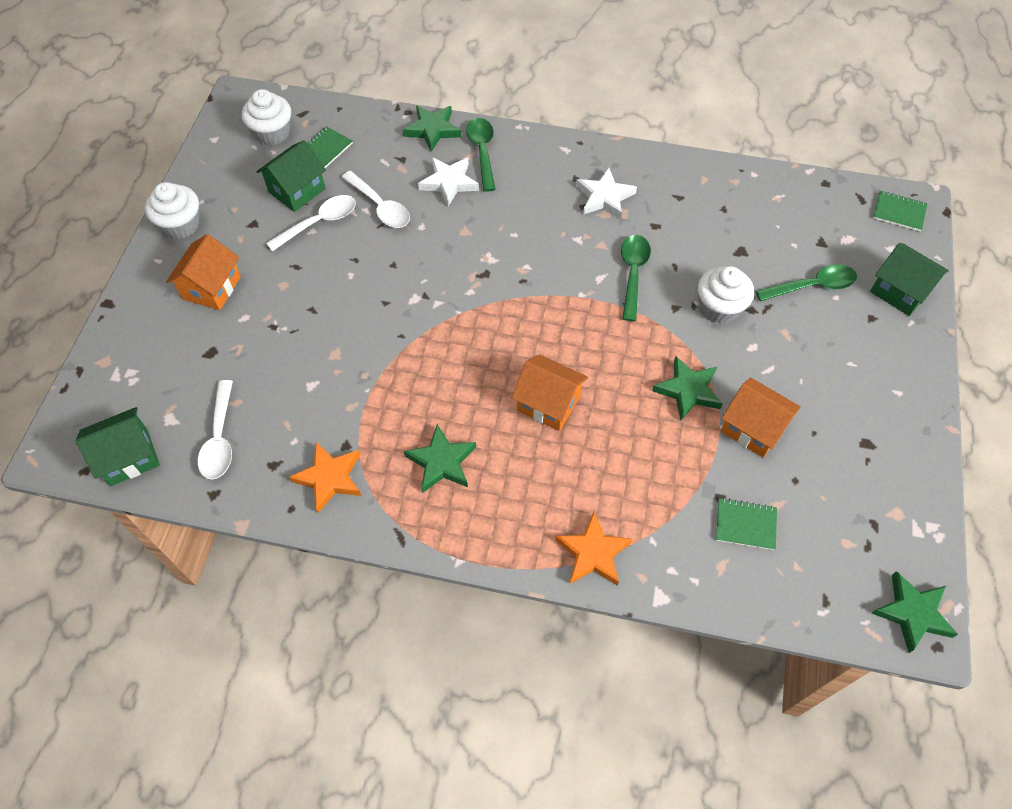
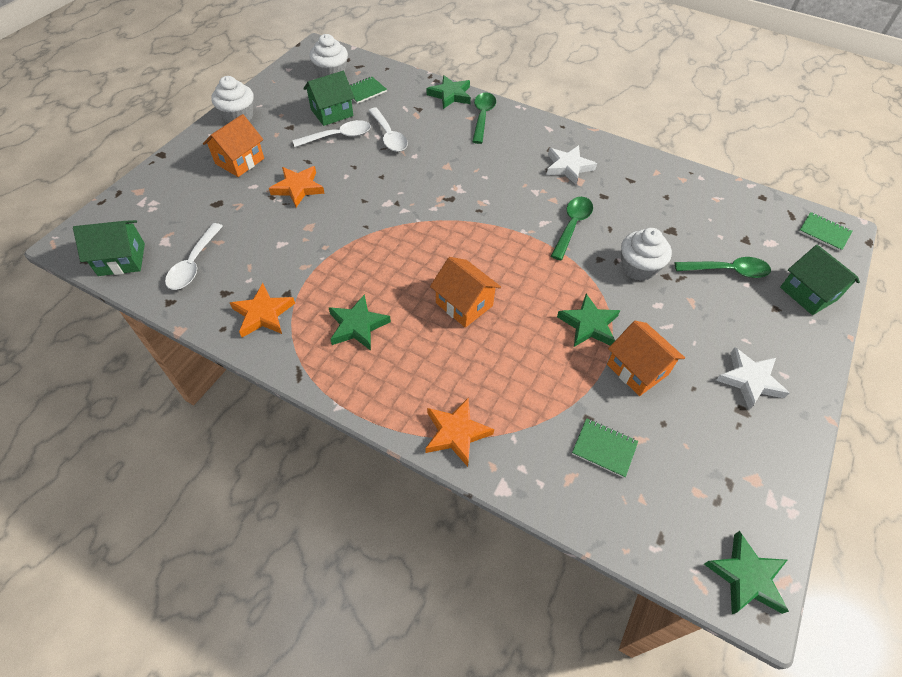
camera: 15 degrees right, 5 degrees down
white star [418,157,479,206] -> white star moved to [716,347,789,409]
none -> orange star [269,166,325,207]

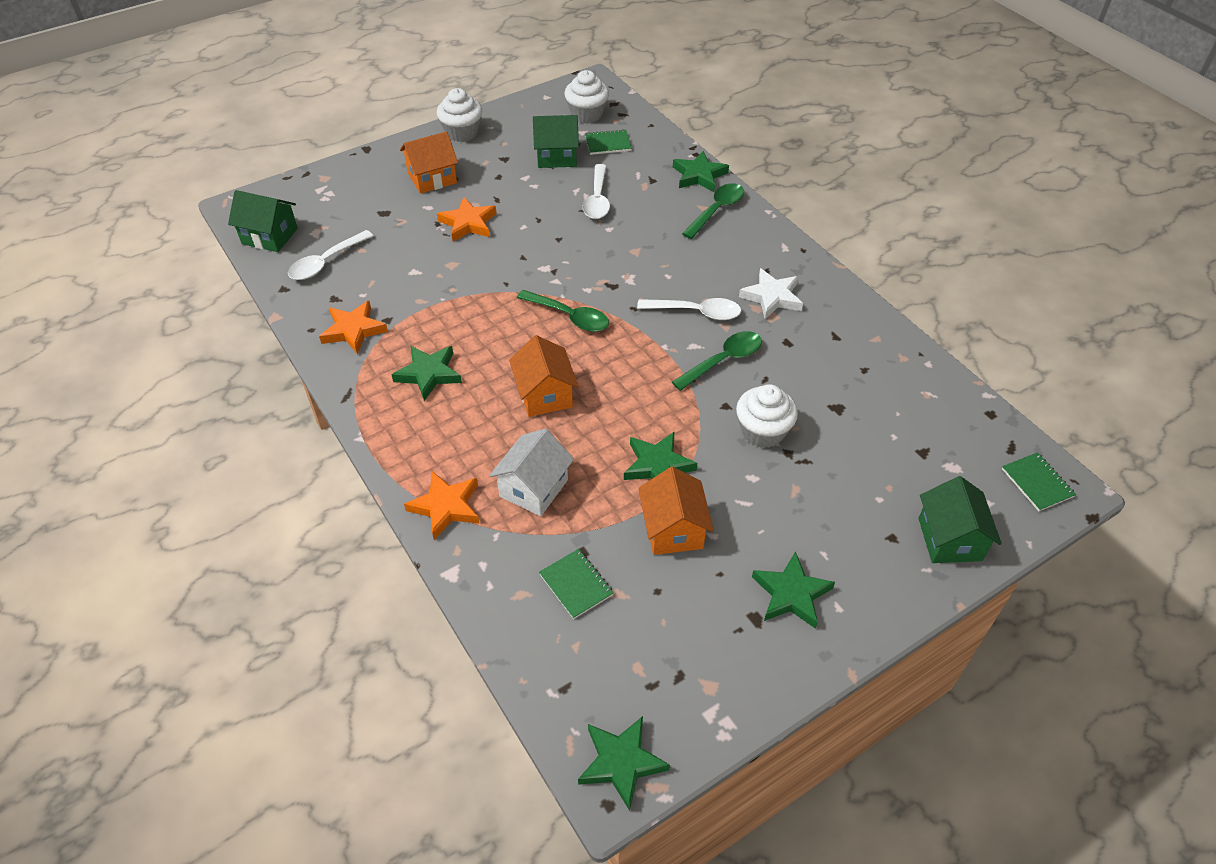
camera: 30 degrees right, 5 degrees down
white spoon [292,120,371,147] -> white spoon moved to [637,298,741,320]
green spoon [675,257,771,278] -> green spoon moved to [517,290,609,332]
white star [716,347,789,409] -> green star [752,551,835,629]
none -> white house [489,429,574,516]

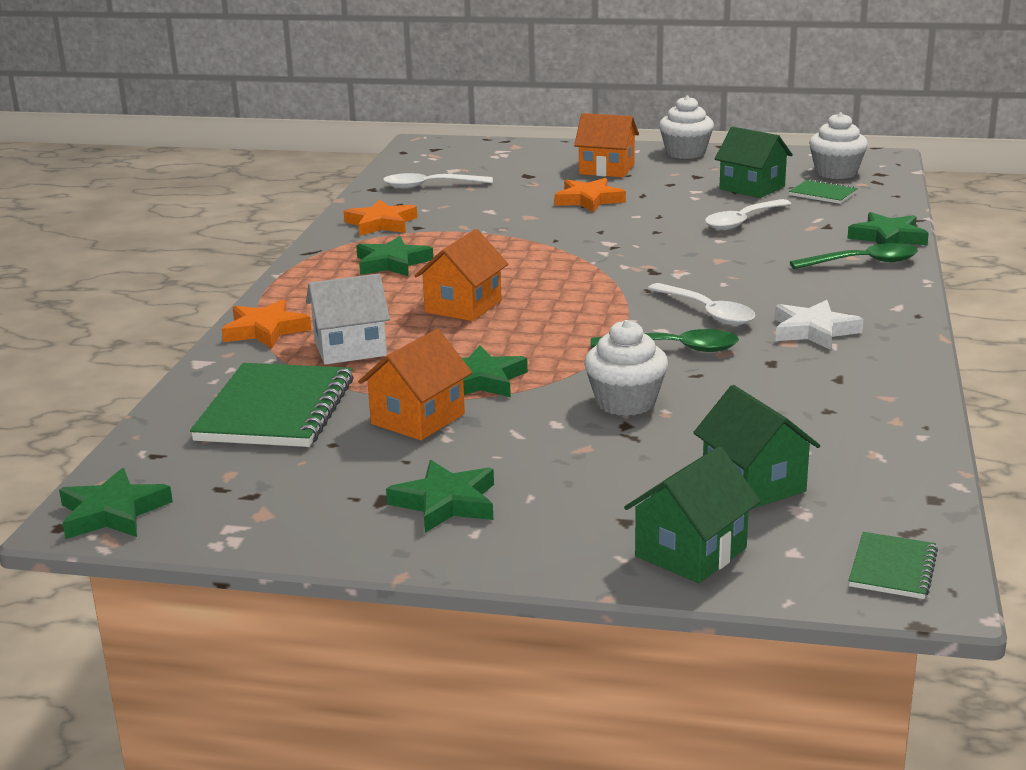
camera: 45 degrees right, 25 degrees down
green house [228,190,298,252] -> green house moved to [693,385,820,509]
green spoon [517,290,609,332] -> none
green notebook [539,549,614,619] -> green notebook [190,363,354,447], size x2.02

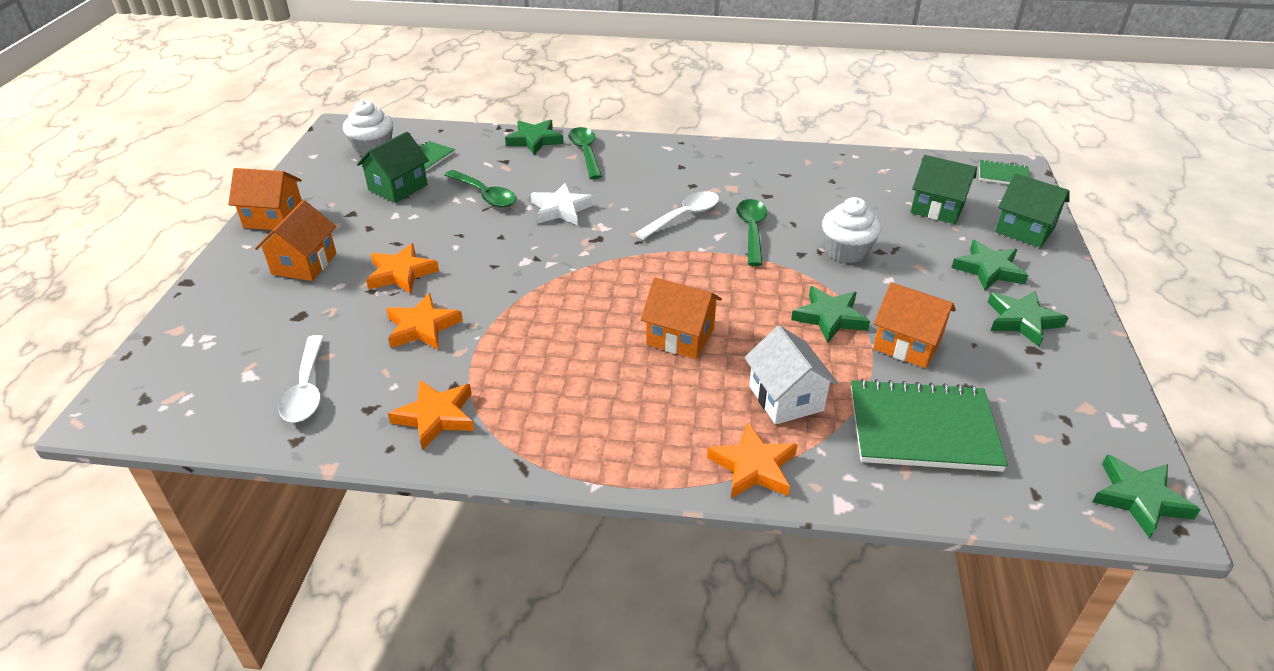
camera: 95 degrees left, 15 degrees up
green star [356,236,433,277] -> green star moved to [951,240,1028,290]
white cupcake [659,95,714,159] -> orange house [228,168,302,230]
green house [693,385,820,509] -> green house turned 60 degrees clockwise [911,155,977,224]
white spoon [705,199,791,230] -> green spoon [444,170,517,207]
white star [775,300,863,350] -> white star moved to [531,183,595,225]
none -> orange star [386,293,463,349]

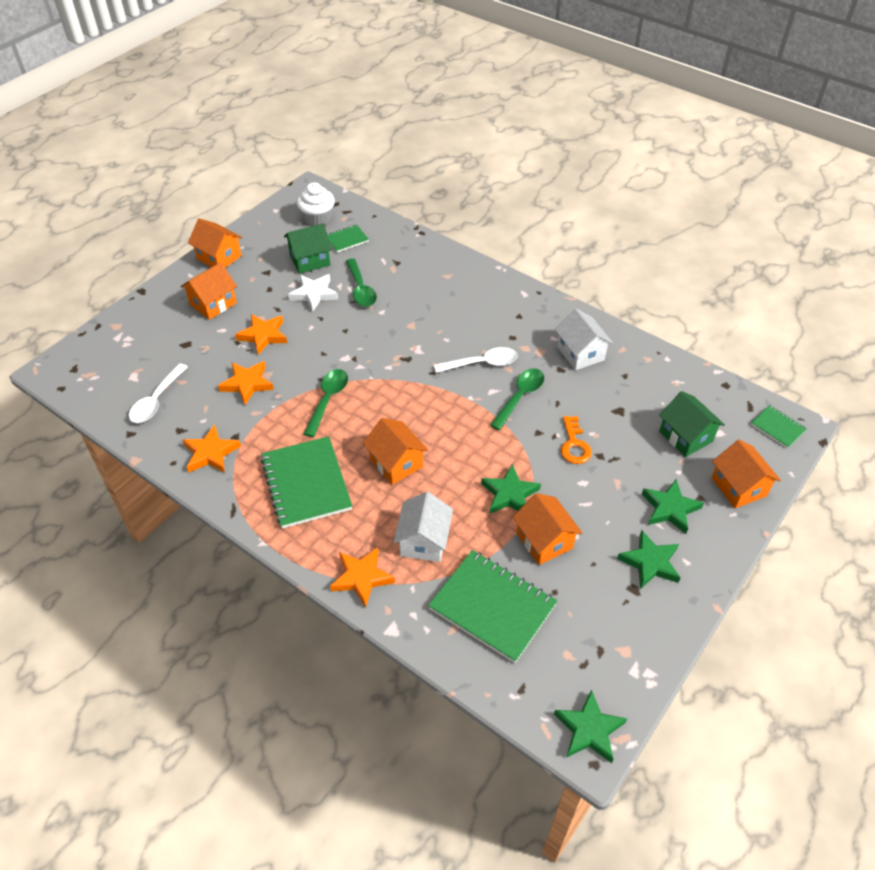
camera: 30 degrees right, 10 degrees up
green star [505,120,564,155] -> none
white star [531,183,595,225] -> white star moved to [288,274,338,312]
green spoon [568,127,602,179] -> green spoon moved to [304,369,348,437]
white cupcake [822,197,881,263] -> orange key [561,416,592,464]
green house [995,173,1069,248] -> orange house [712,440,781,508]
none -> green notebook [260,436,352,529]
none -> white house [555,309,613,370]

